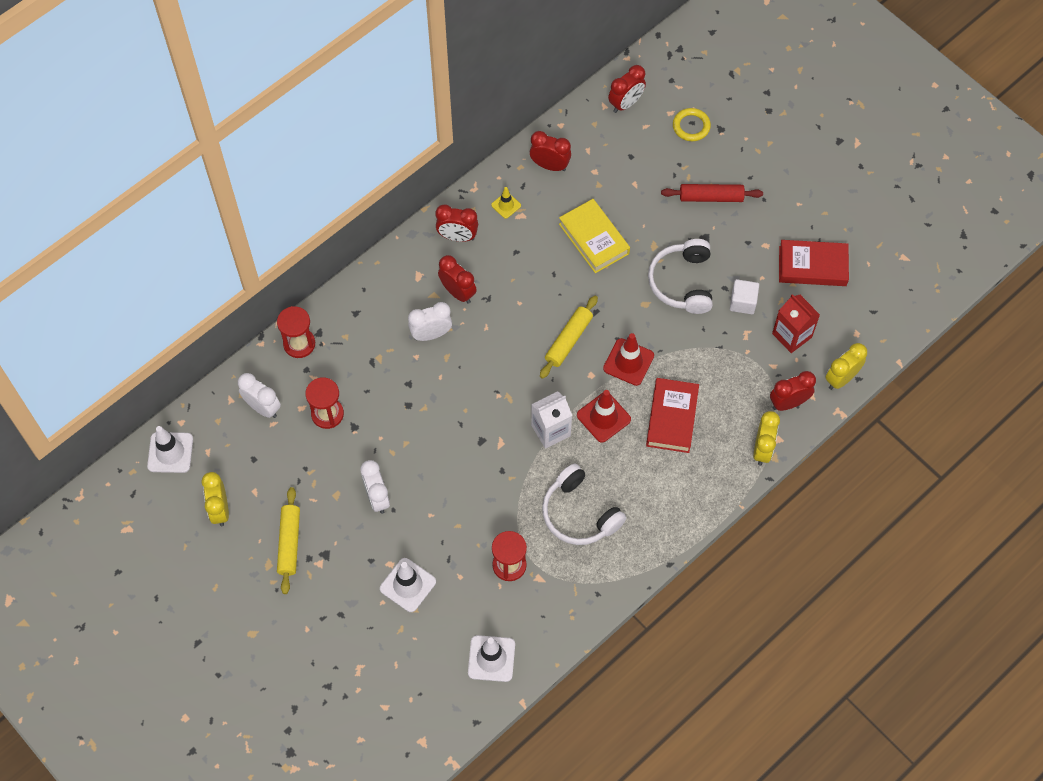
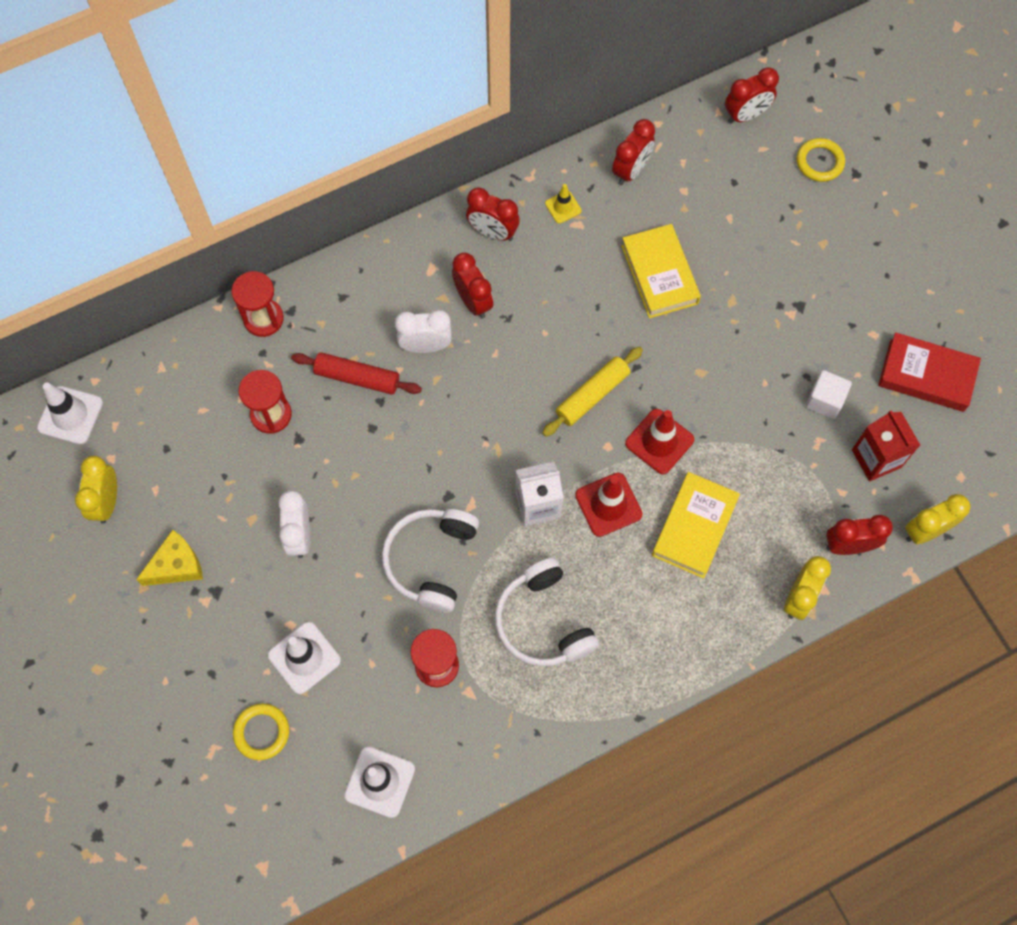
camera: 15 degrees right, 5 degrees up
white clock [238,373,281,418] -> none
yellow rolling pin [277,487,300,594] -> yellow cheese [136,530,203,586]
red clock [530,131,571,171] -> red clock turned 90 degrees clockwise [612,119,655,185]
red book [646,378,699,453] -> yellow book [652,472,740,578]
white headphones [648,239,713,314] -> white headphones moved to [382,509,479,613]
red rolling pin [661,184,763,202] -> red rolling pin moved to [291,352,422,395]
none -> yellow ring [233,703,289,760]

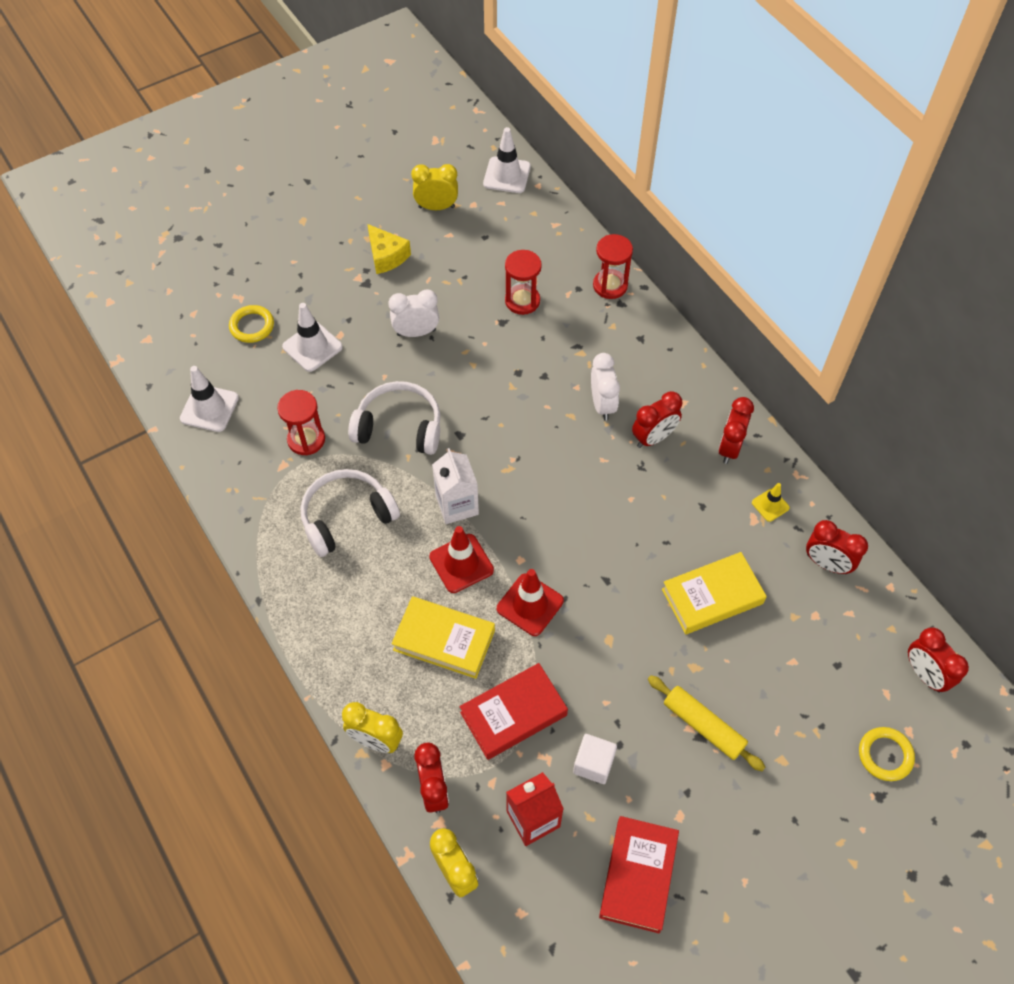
camera: 85 degrees right, 10 degrees down
red rolling pin [291,352,422,395] -> none
yellow rolling pin [542,347,643,437] -> yellow rolling pin moved to [648,675,765,771]
none -> red book [459,663,568,760]

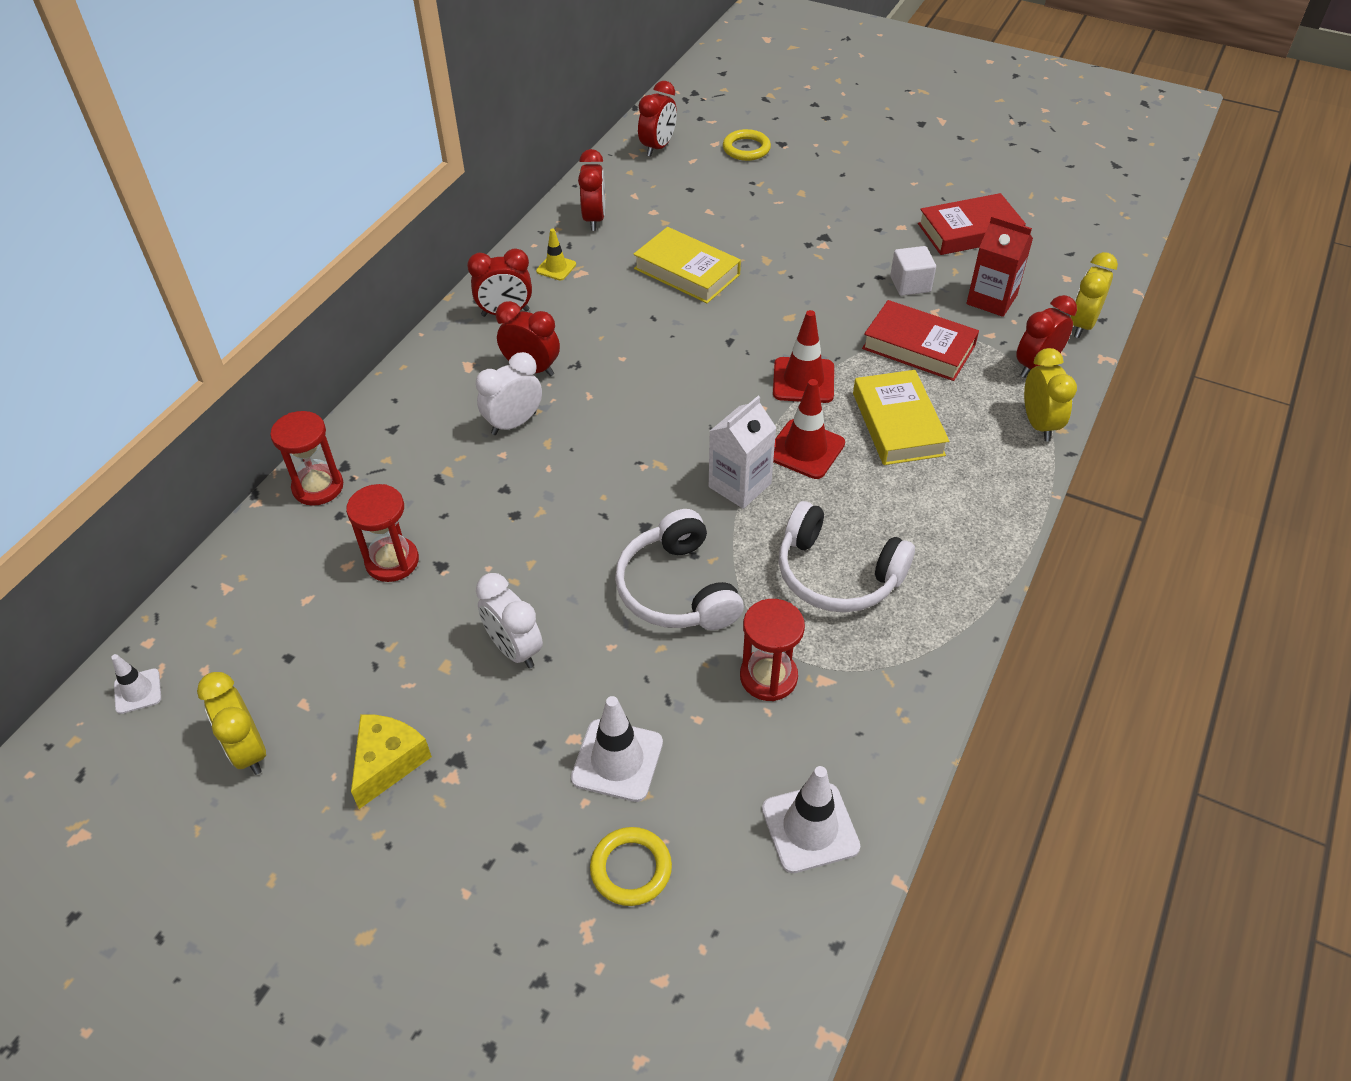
camera: 120 degrees left, 10 degrees down
white traffic cone [483,127,531,193] -> white traffic cone [111,654,161,714], size x0.58
yellow rolling pin [648,675,765,771] -> none

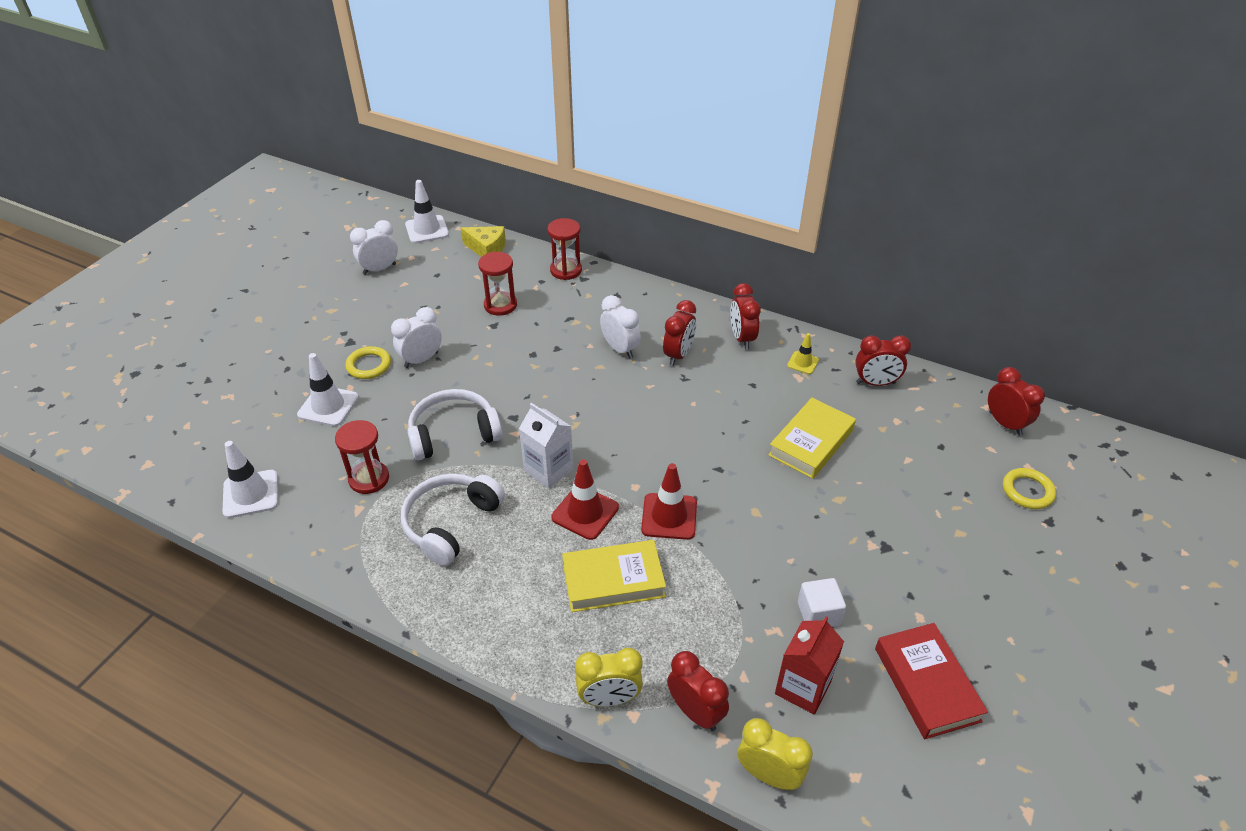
camera: 90 degrees right, 5 degrees down
white traffic cone [111,654,161,714] -> white traffic cone [405,180,449,243], size x1.72
yellow clock [197,672,266,775] -> white clock [350,220,398,275]
yellow cheese [351,714,432,809] -> yellow cheese moved to [461,226,506,257]
yellow ring [590,827,672,906] -> yellow ring moved to [345,346,391,379]
red clock [638,81,677,157] -> red clock turned 150 degrees counterclockwise [988,367,1045,436]
red book [862,300,979,381] -> none

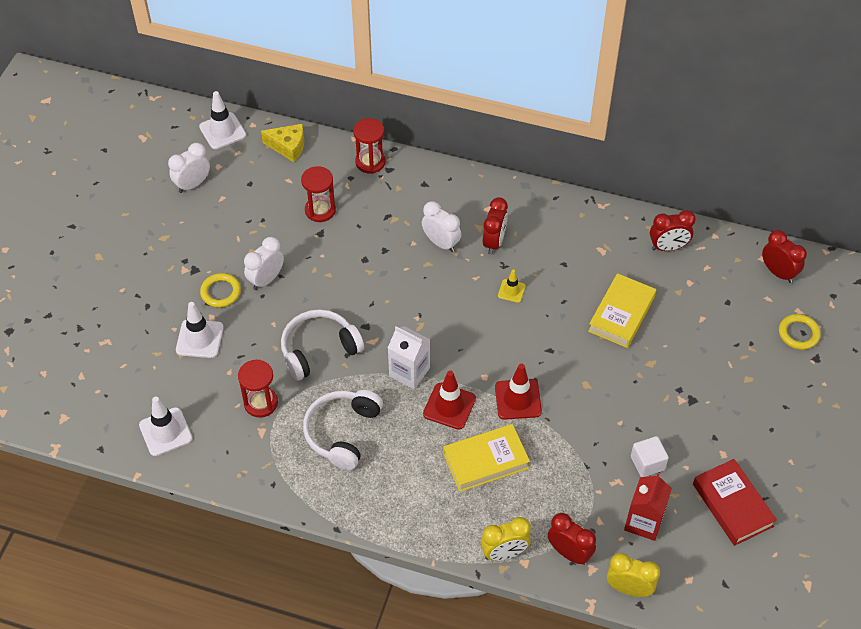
camera: 10 degrees left, 10 degrees up
red clock [730,283,761,349] -> none
yellow traffic cone [787,333,819,374] -> yellow traffic cone moved to [498,269,526,303]

